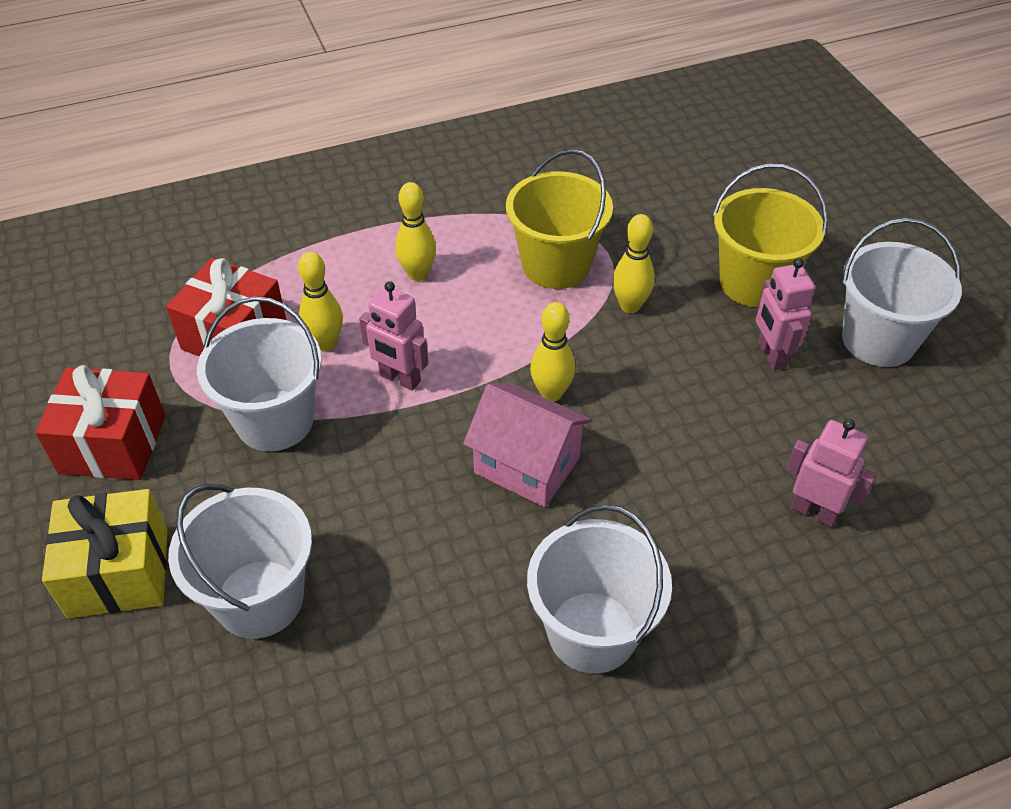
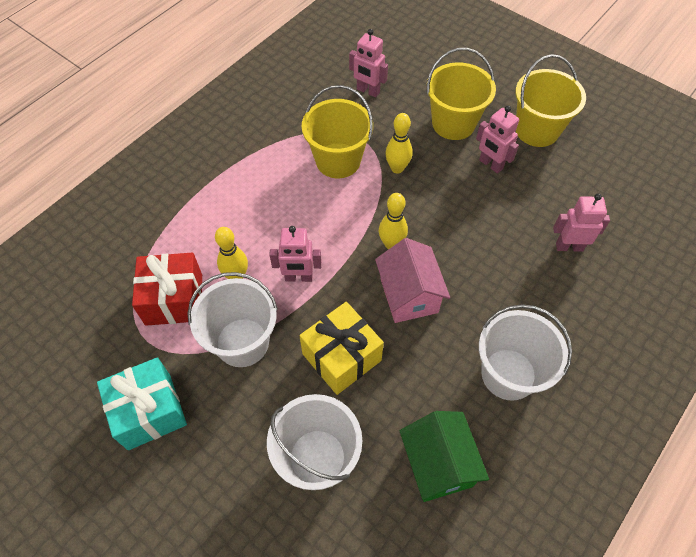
camera: 30 degrees left, 10 degrees up
red gift [35,365,165,480] -> turquoise gift [97,357,187,450]
yellow gift [42,489,167,618] -> yellow gift moved to [299,302,384,395]
yellow bowling pin [395,182,436,281] -> none
pink house [463,383,592,507] -> pink house turned 75 degrees clockwise [375,238,450,323]
white bucket [842,218,962,367] -> yellow bucket [515,54,586,147]
none -> pink robot [349,29,388,97]
none -> green house [399,411,489,502]

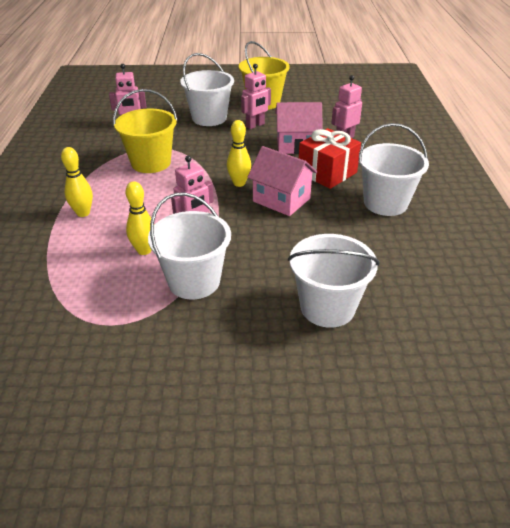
camera: 40 degrees left, 20 degrees down
turquoise gift [97,357,187,450] -> none
red gift [132,253,202,326] -> red gift moved to [299,128,361,189]
yellow gift [299,302,384,395] -> none
yellow bowling pin [385,113,413,173] -> yellow bowling pin moved to [61,147,93,217]
green house [399,411,489,502] -> none
yellow bucket [427,48,496,140] -> white bucket [180,53,234,126]
pink robot [476,106,519,174] -> pink robot turned 45 degrees counterclockwise [241,64,271,129]
none -> pink house [275,102,323,154]

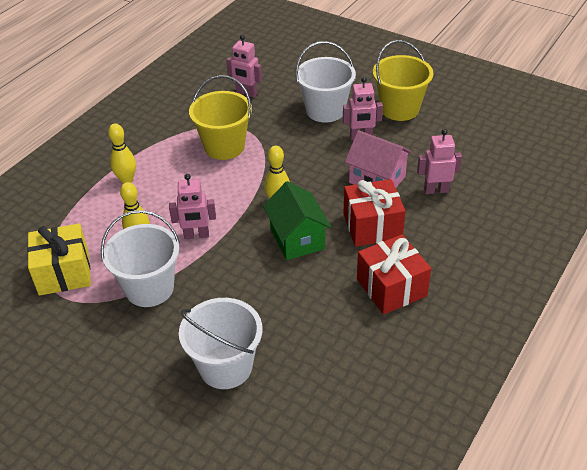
camera: 35 degrees right, 5 degrees up
pink house [247,146,317,216] -> green house [263,181,331,260]
white bucket [358,123,429,216] -> red gift [357,234,431,315]
none -> yellow gift [27,223,91,296]

